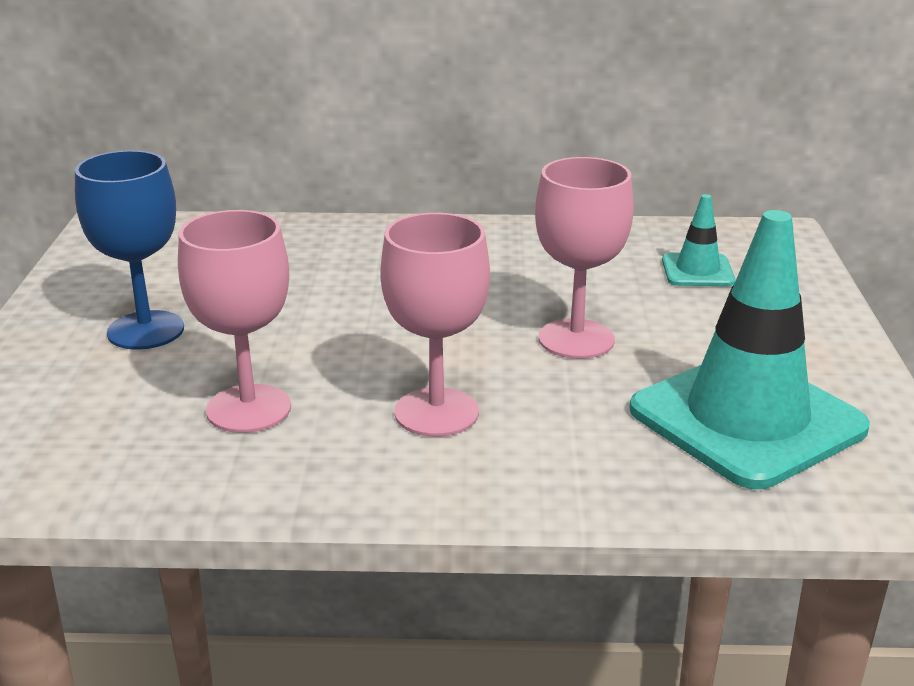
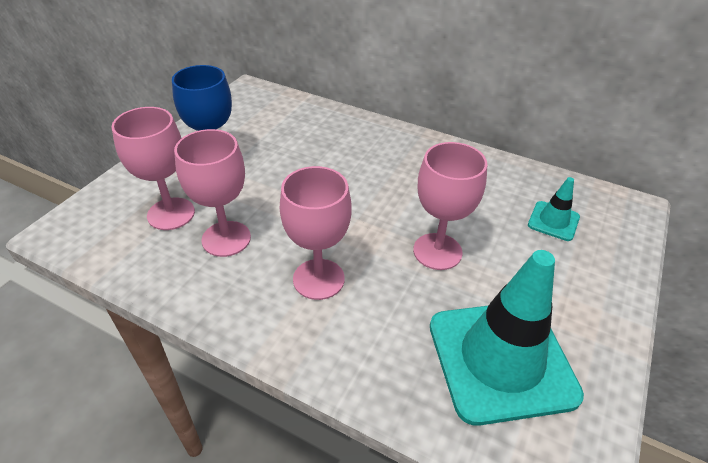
camera: 25 degrees right, 15 degrees up
none -> pink goblet [112,107,195,230]

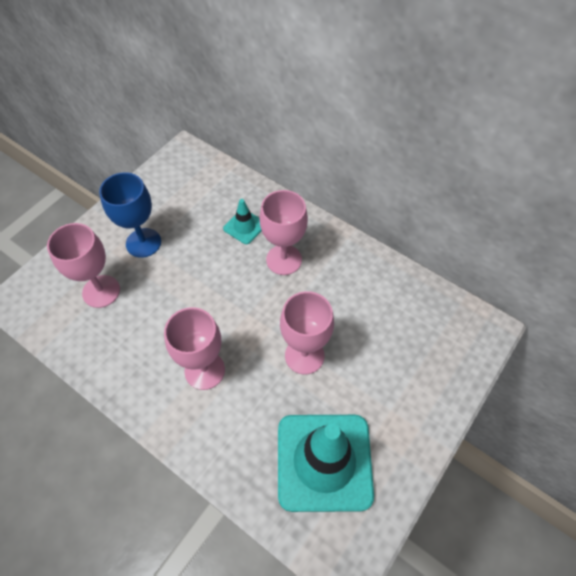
camera: 10 degrees right, 15 degrees up
pink goblet [174,129,251,257] -> pink goblet moved to [259,190,308,275]
turquoise traffic cone [528,177,580,241] -> turquoise traffic cone moved to [223,199,262,244]

